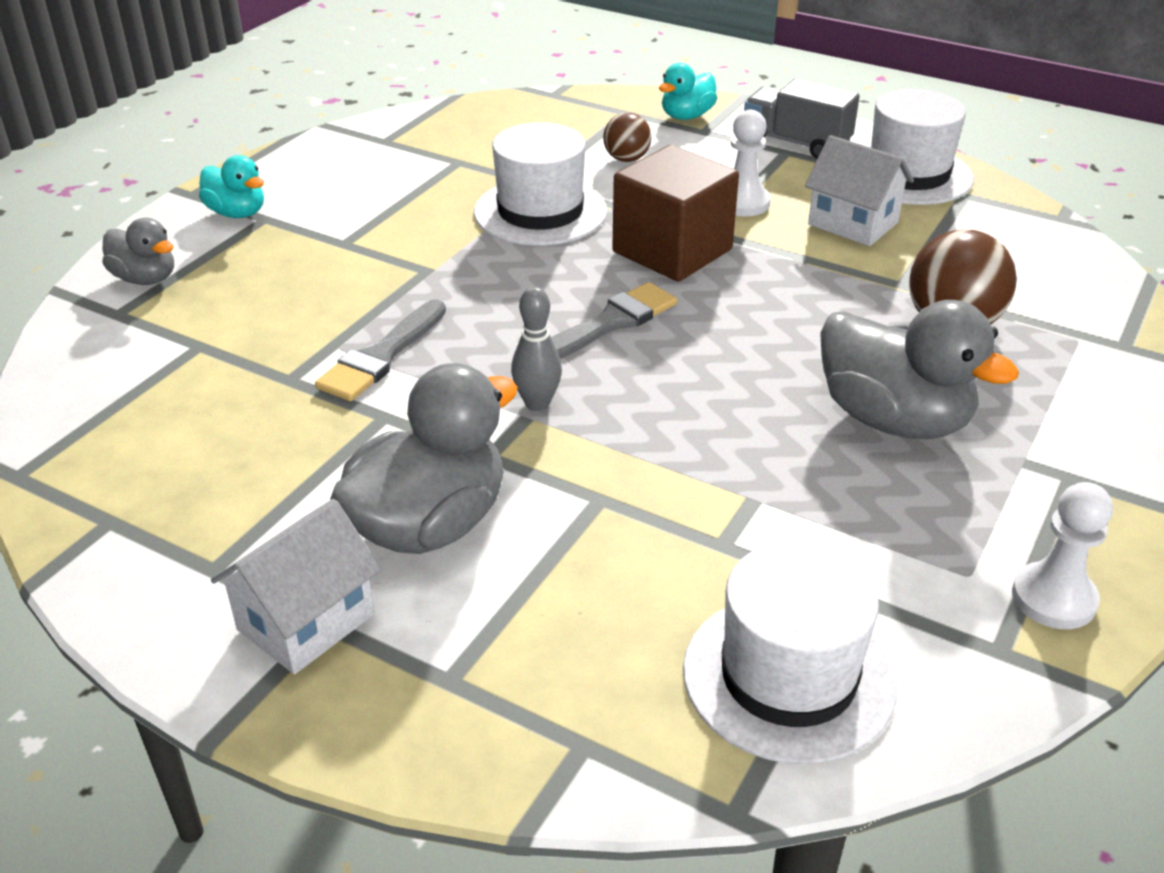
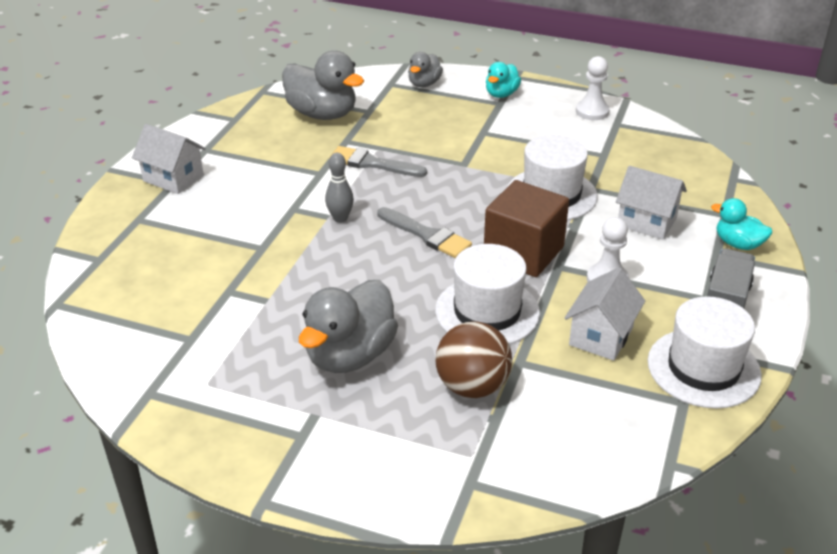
camera: 80 degrees right, 0 degrees up
grey duck [330,363,518,554] -> grey duck moved to [282,51,364,120]
brown ball [603,112,651,162] -> white house [616,166,687,240]
white hat [683,542,897,764] -> white hat moved to [435,244,540,344]
white pawn [1012,482,1113,629] -> white pawn moved to [576,56,610,120]

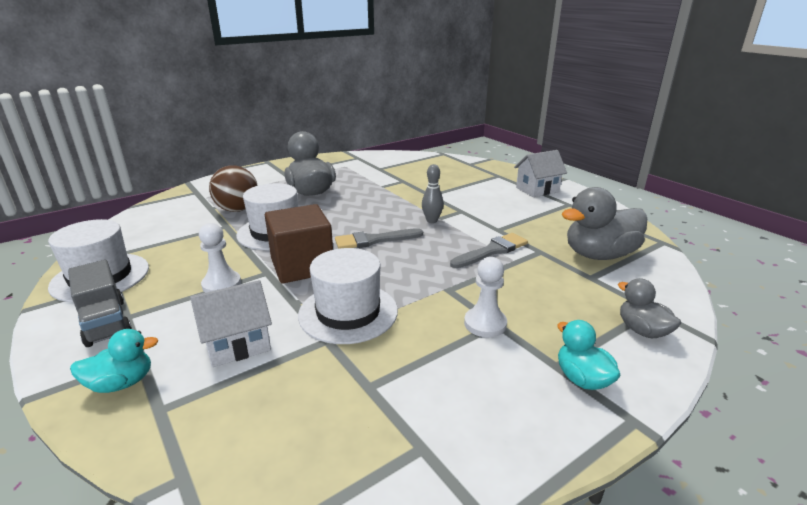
camera: 125 degrees right, 10 degrees down
white house [565,267,645,361] -> none
white pawn [576,56,610,120] -> white pawn moved to [464,257,507,337]

